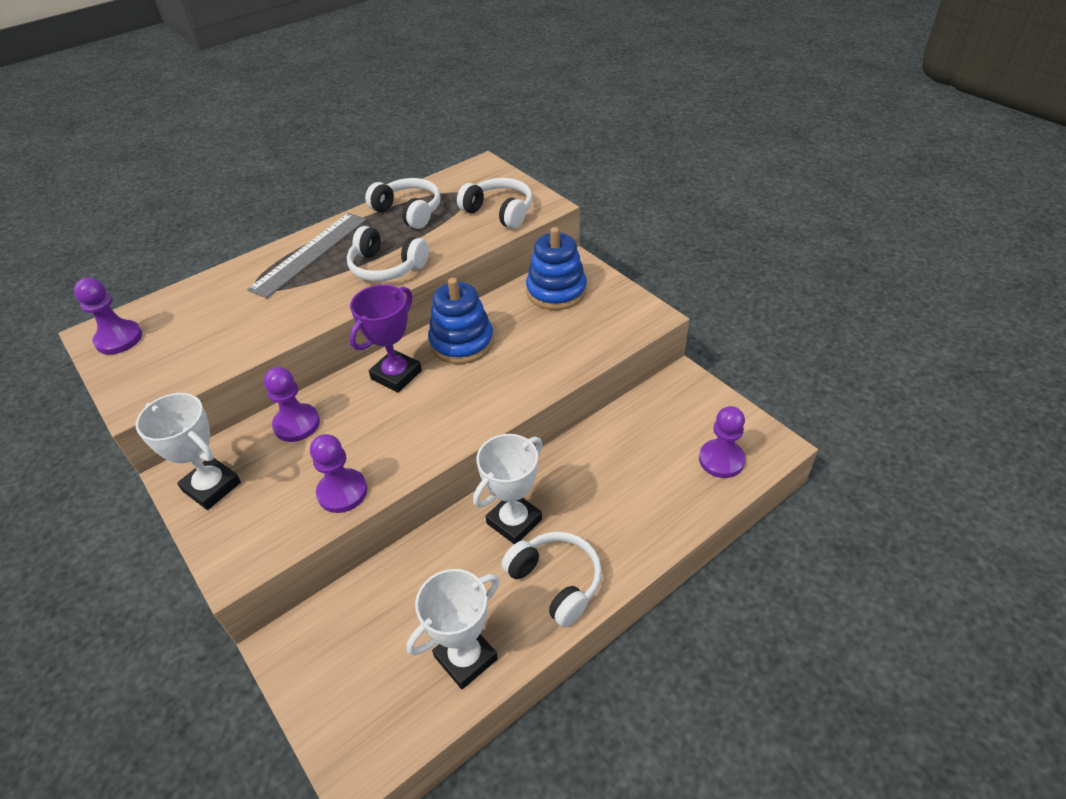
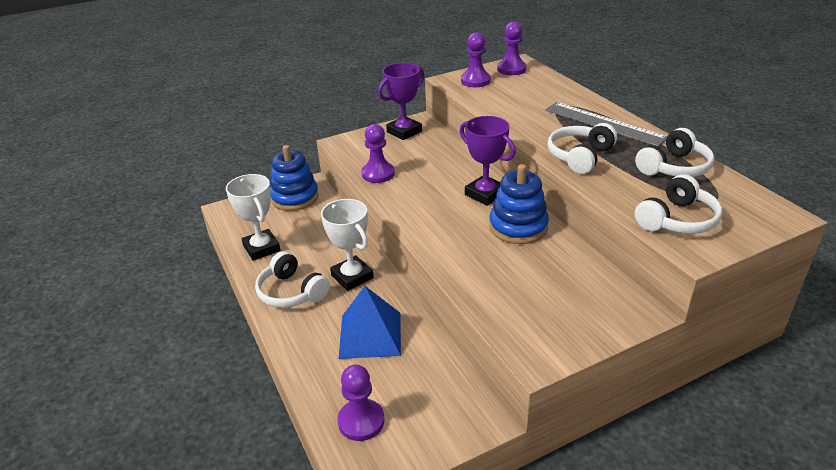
camera: 100 degrees right, 10 degrees down
white trophy [136,393,241,510] -> purple trophy [378,63,425,140]
purple pawn [264,367,320,442] -> purple pawn moved to [461,32,491,87]
white headphones [502,532,602,627] -> white headphones turned 75 degrees clockwise [255,251,330,308]
blue stacking toy [526,227,587,310] -> blue stacking toy moved to [270,145,319,211]
none -> blue pyramid [339,286,401,359]

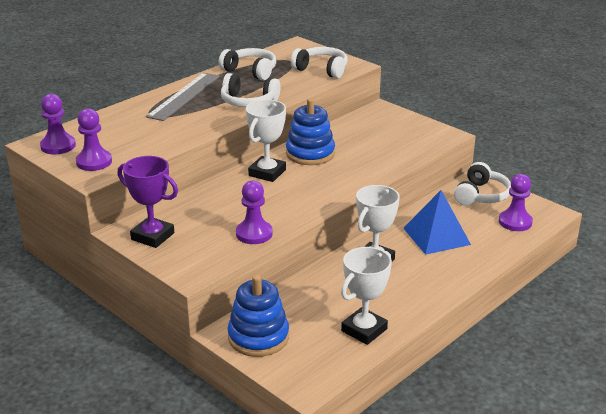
camera: 110 degrees left, 5 degrees down
white headphones [255,251,330,308] -> white headphones moved to [454,162,511,206]
purple trophy [460,116,516,206] -> white trophy [246,100,286,182]

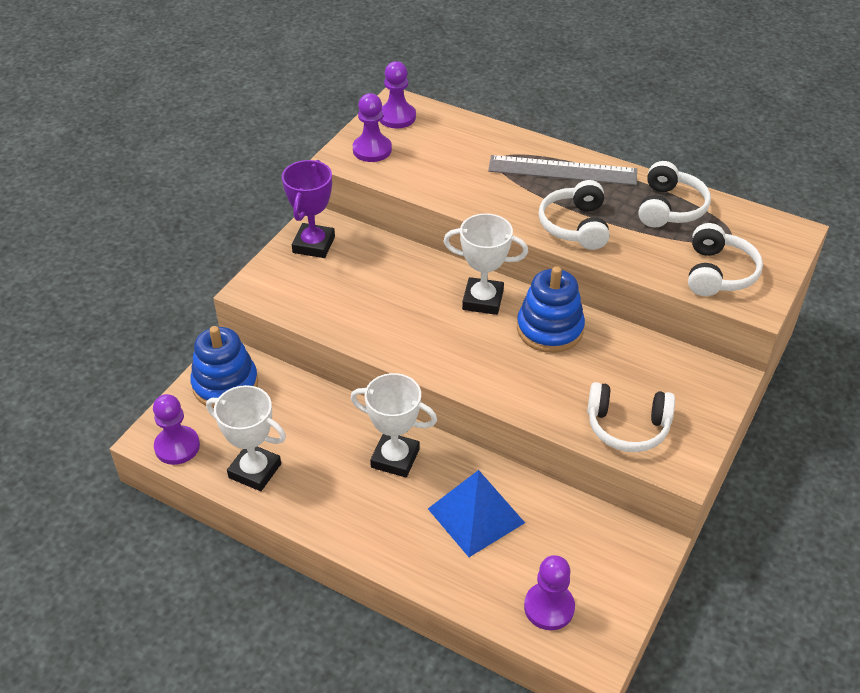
camera: 75 degrees right, 15 degrees up
purple pawn [236,180,272,244] -> purple pawn moved to [153,394,200,465]
white headphones [454,162,511,206] -> white headphones moved to [587,382,675,452]

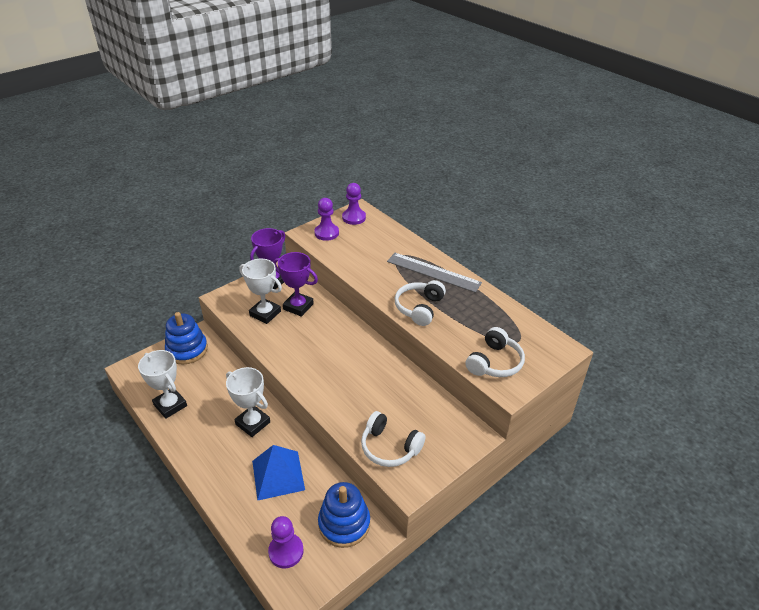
camera: 20 degrees right, 5 degrees down
purple pawn [153,394,200,465] -> none
white trophy [443,213,528,315] -> white trophy moved to [239,259,282,324]
blue stacking toy [517,266,585,353] -> blue stacking toy moved to [318,482,370,548]
white headphones [638,161,711,228] -> none
none -> purple trophy [273,252,318,317]

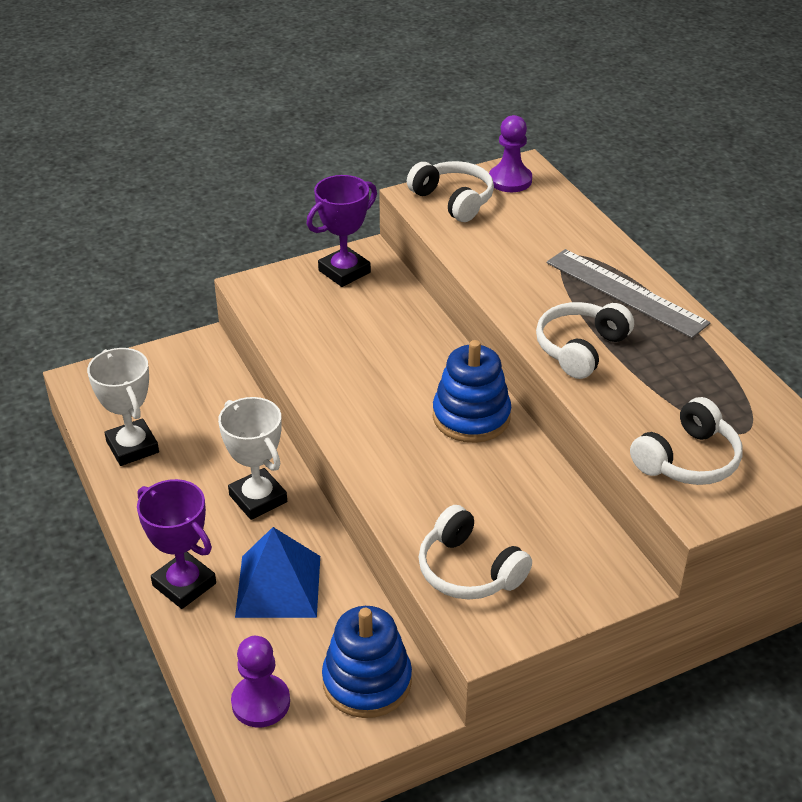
camera: 15 degrees right, 0 degrees up
blue stacking toy [165,312,208,365] -> blue stacking toy moved to [433,340,511,443]
white trophy [239,259,282,324] -> none
purple trophy [273,252,318,317] -> purple trophy moved to [137,479,216,609]
purple pawn [314,198,339,241] -> white headphones [407,161,494,222]

